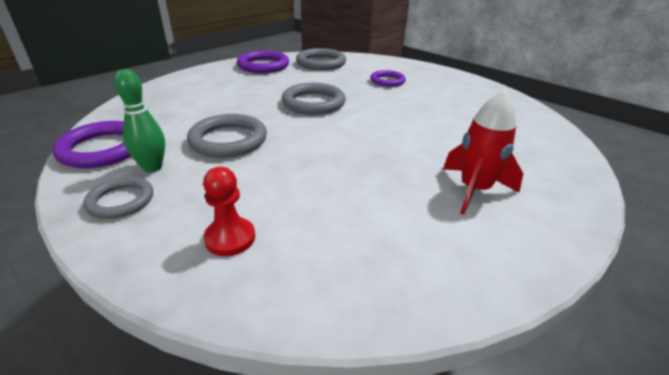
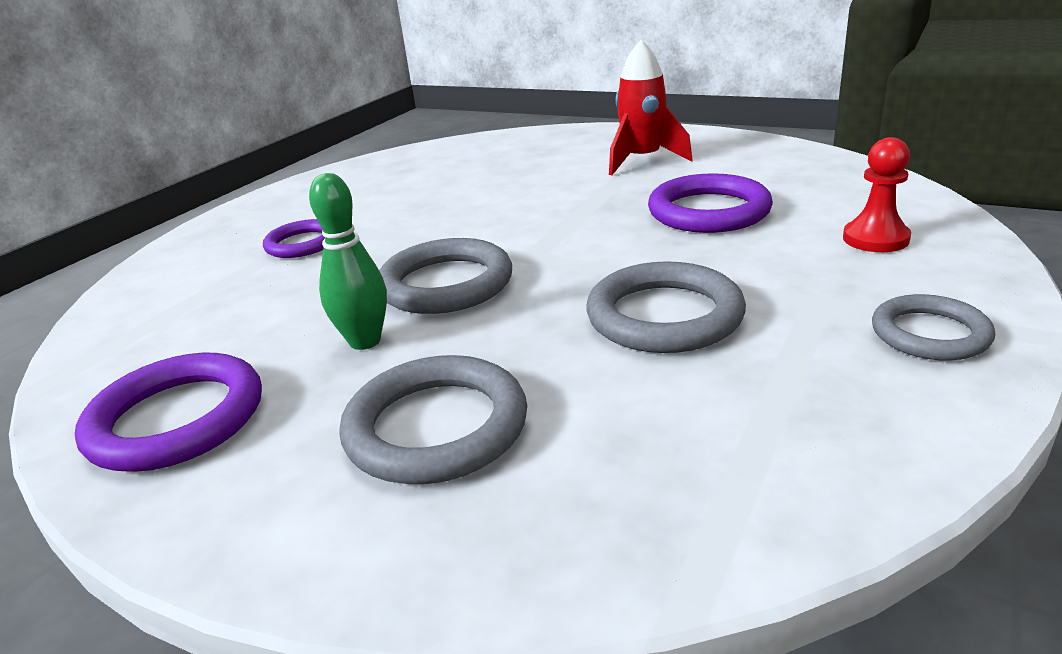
camera: 100 degrees left, 5 degrees down
purple ring [53,121,131,168] -> purple ring moved to [648,173,773,233]
green bowling pin [114,69,165,173] -> green bowling pin moved to [309,173,387,350]
grey ring [296,48,346,70] -> grey ring moved to [339,355,527,484]

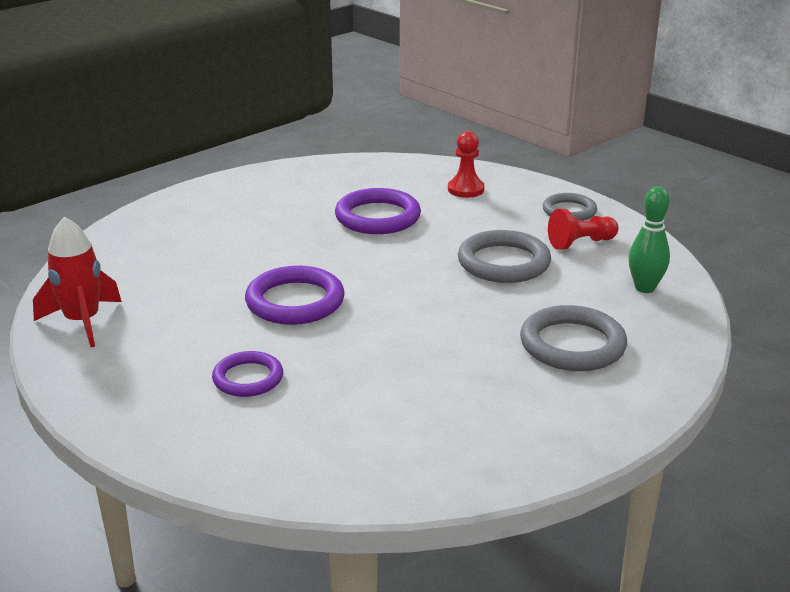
camera: 75 degrees left, 0 degrees up
purple ring [75,353,262,472] -> purple ring moved to [245,265,345,325]
green bowling pin [309,173,387,350] -> green bowling pin moved to [629,186,670,293]
grey ring [379,238,512,314] -> none
red rocket [609,40,693,175] -> red rocket moved to [33,217,122,347]
none -> red pawn [548,209,618,250]

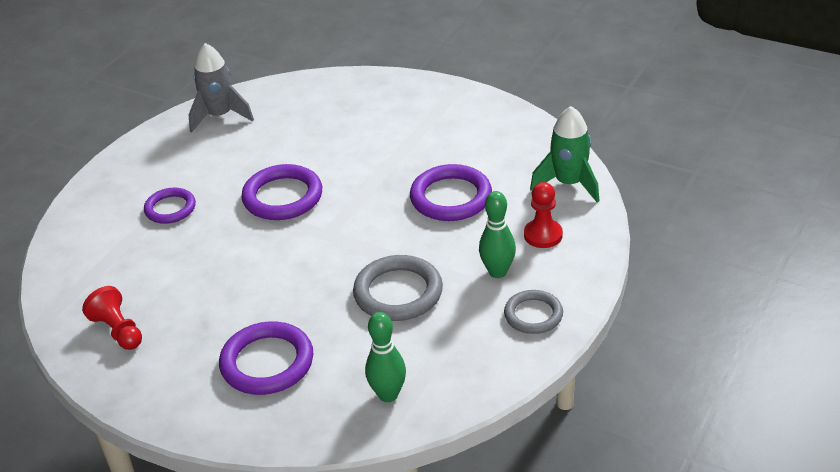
camera: 75 degrees right, 10 degrees up
red rocket [33,217,122,347] -> grey rocket [189,43,254,133]
grey ring [520,305,627,371] -> purple ring [219,321,313,395]
red pawn [548,209,618,250] -> red pawn moved to [82,286,142,350]
none -> green bowling pin [479,191,516,278]
none -> green rocket [530,106,599,203]

